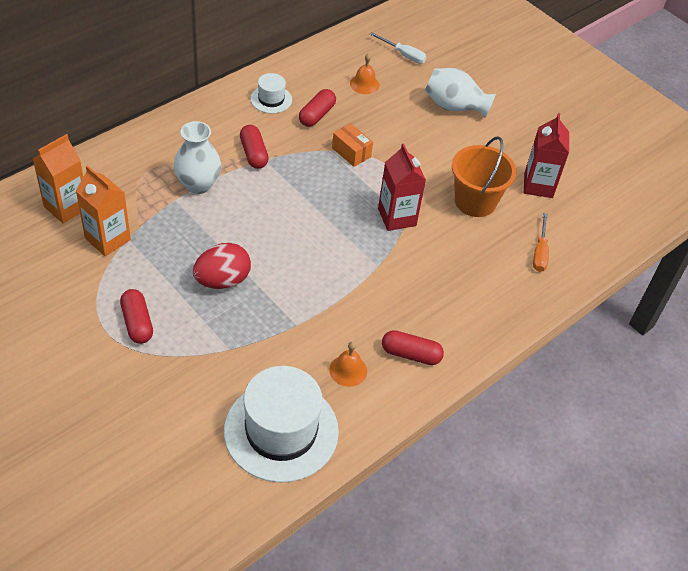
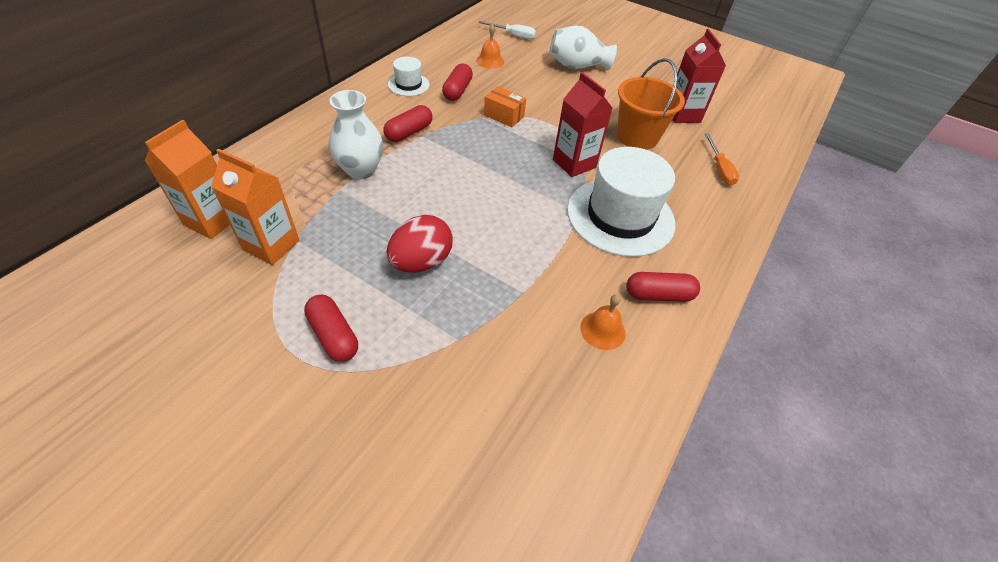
camera: 15 degrees left, 0 degrees up
white hat [224,366,339,483] -> white hat moved to [567,147,675,257]
red capsule [240,125,269,169] -> red capsule turned 75 degrees clockwise [383,105,432,142]

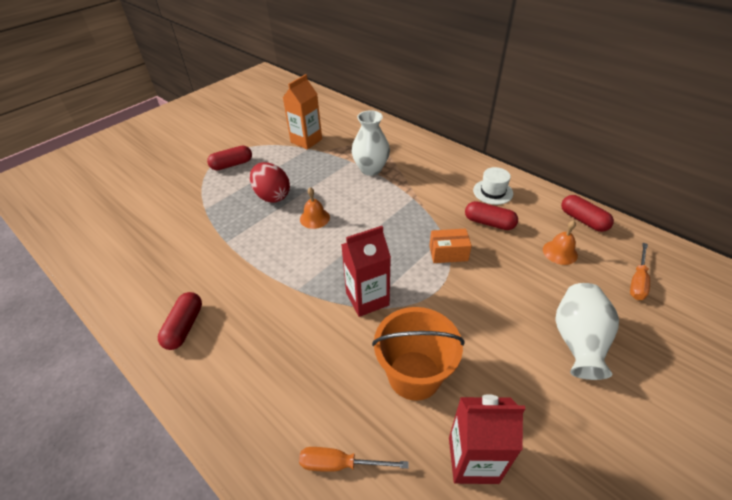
camera: 105 degrees right, 5 degrees down
orange carton [145,120,230,239] -> none
red capsule [383,105,432,142] -> red capsule moved to [561,195,614,232]
white screwdriver [479,21,536,39] -> orange screwdriver [630,243,650,300]
orange box [484,86,526,127] -> orange box turned 45 degrees clockwise [429,229,472,263]
white hat [567,147,675,257] -> none
orange bell [580,294,626,350] -> orange bell moved to [300,187,330,229]

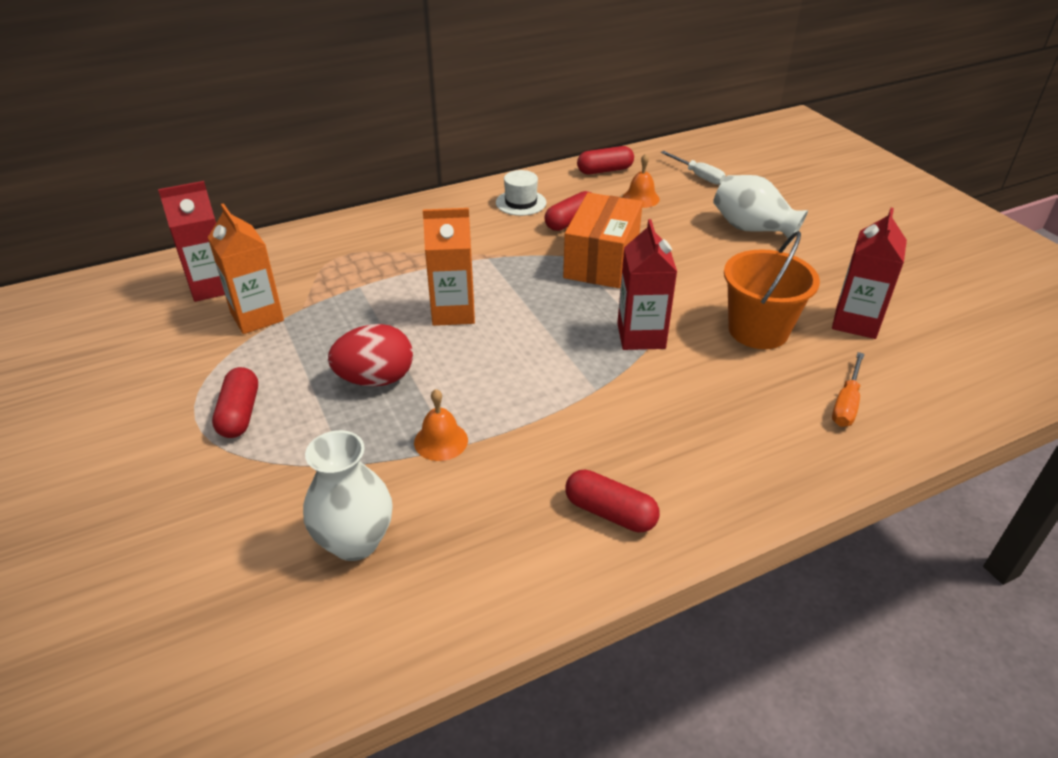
camera: 70 degrees left, 5 degrees down
orange bell [300,187,330,229] -> orange bell moved to [414,389,468,461]
white vase [351,110,390,176] -> white vase moved to [303,430,393,561]
orange box [429,229,472,263] -> orange box [563,193,643,288], size x1.87
orange screwdriver [630,243,650,300] -> white screwdriver [660,151,726,185]
none -> red carton [158,181,225,302]
none -> orange carton [423,208,475,326]

